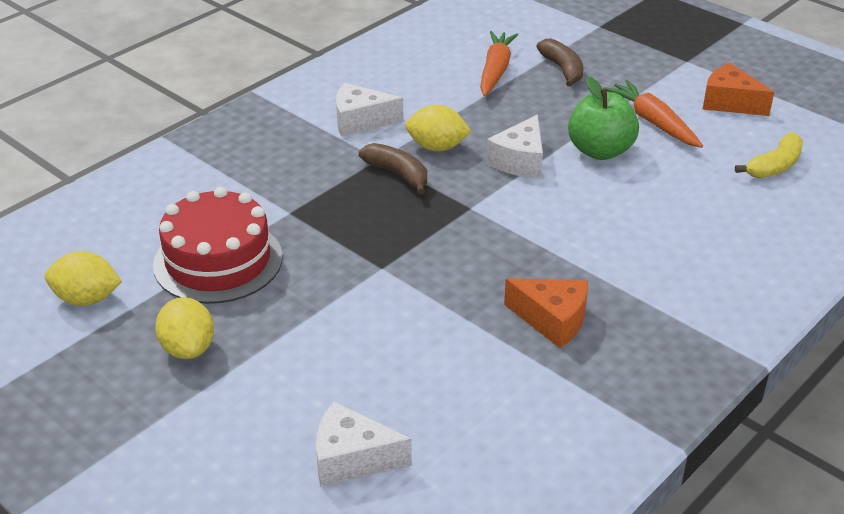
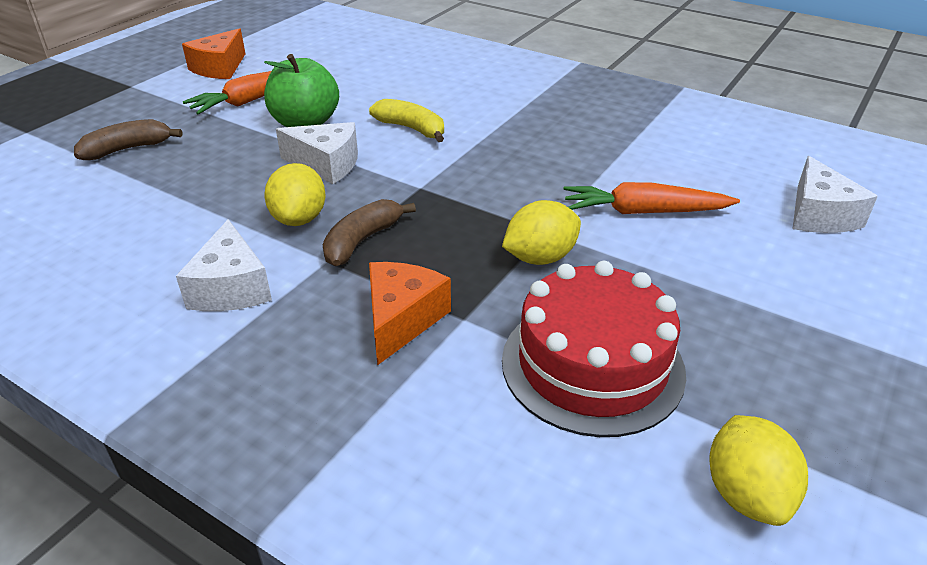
camera: 100 degrees left, 0 degrees up
yellow lemon [155,297,214,359] -> yellow lemon moved to [502,200,581,265]
orange carrot [480,31,518,96] -> orange carrot moved to [563,182,740,214]
orange cheese [504,278,588,348] -> orange cheese moved to [369,262,451,365]
yellow banana [735,133,803,178] -> yellow banana moved to [369,99,444,142]

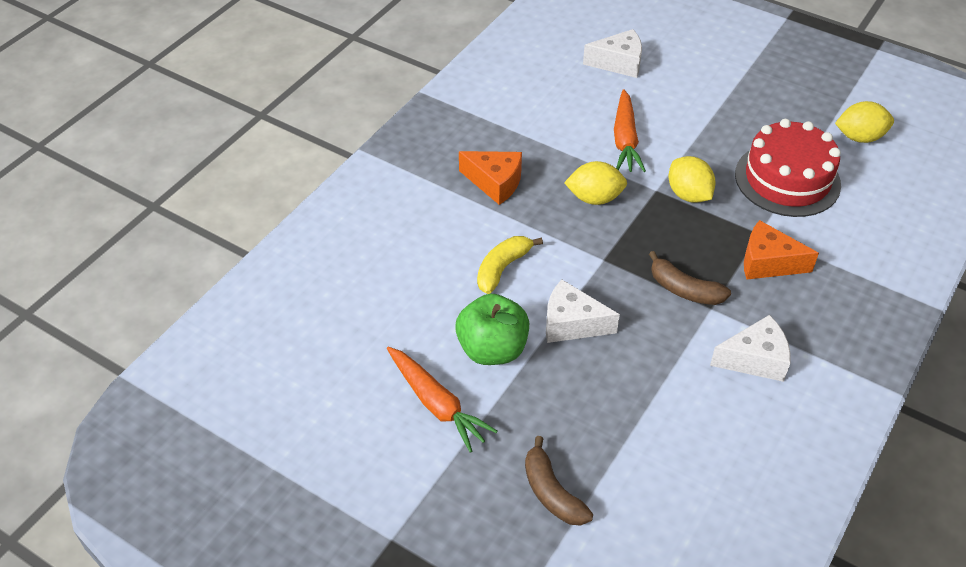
camera: 90 degrees left, 10 degrees up
orange cheese [182,28,245,79] -> orange cheese moved to [459,151,522,205]
yellow lemon [264,163,326,226] -> yellow lemon moved to [564,161,627,205]
white cheese [276,122,358,184] -> white cheese turned 90 degrees counterclockwise [546,279,620,343]

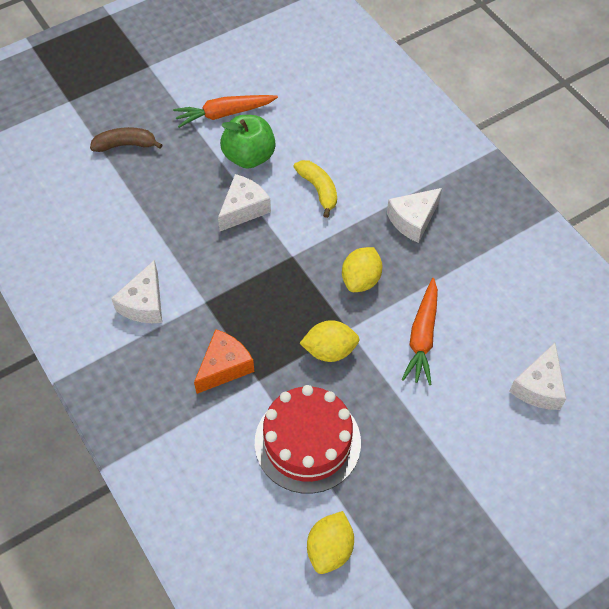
camera: 115 degrees right, 10 degrees up
orange cheese [459,151,522,205] -> white cheese [387,188,442,243]
orange carrot [614,89,646,172] -> orange carrot turned 105 degrees counterclockwise [402,278,438,385]
brown banana [649,251,731,305] -> none

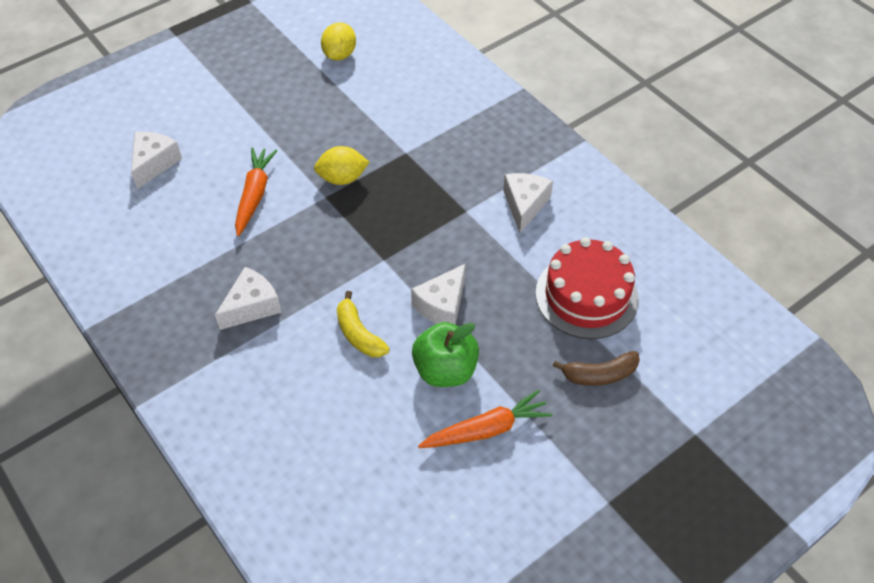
camera: 175 degrees right, 5 degrees down
orange cheese [194,329,254,394] -> none
red cake [255,385,361,494] -> red cake moved to [536,237,639,339]
yellow lemon [342,247,382,292] -> none

